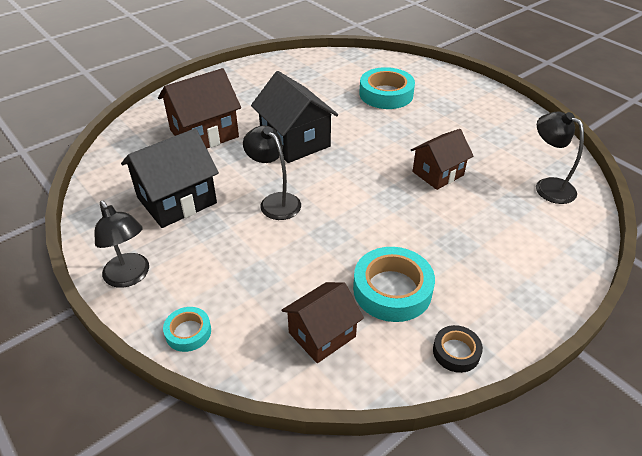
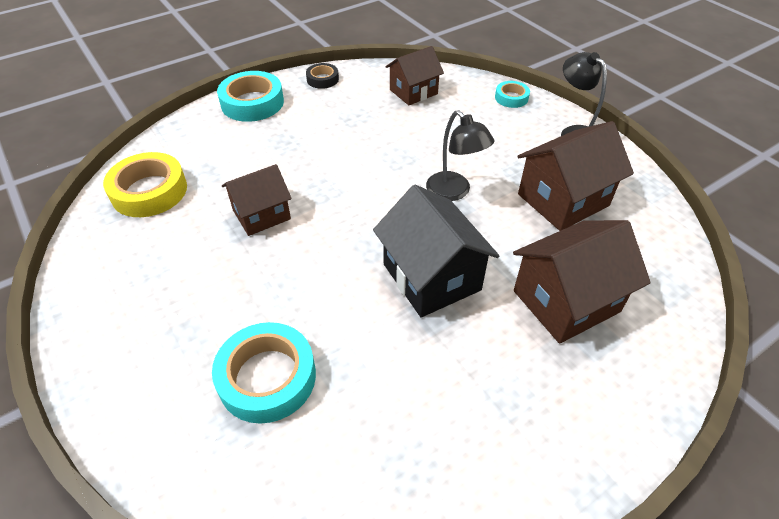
camera: 175 degrees left, 5 degrees up
black house [121,128,219,228] -> brown house [518,121,634,231]
turquoise tape [353,247,435,322] -> turquoise tape moved to [217,71,284,122]
black lamp [536,111,584,204] -> yellow tape [103,152,187,217]

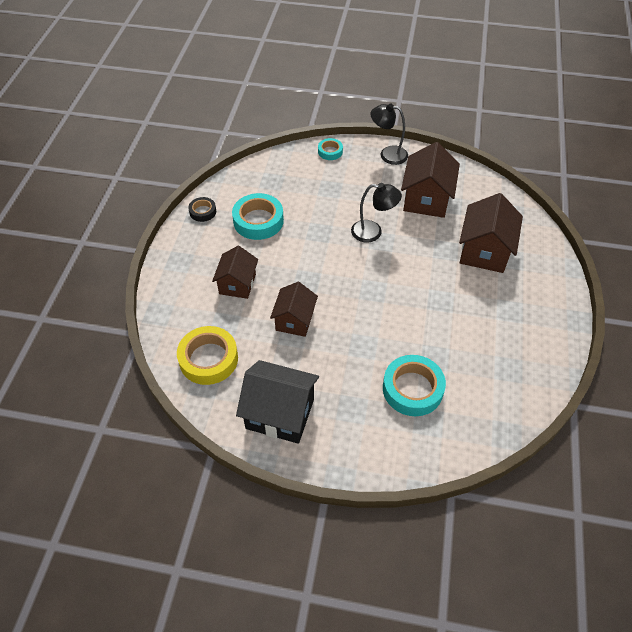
camera: 45 degrees left, 5 degrees up
turquoise tape [217,71,284,122] -> turquoise tape moved to [232,193,284,240]
black house [373,185,499,317] -> black house moved to [236,360,319,444]
brown house [386,46,444,105] -> brown house moved to [212,246,258,299]

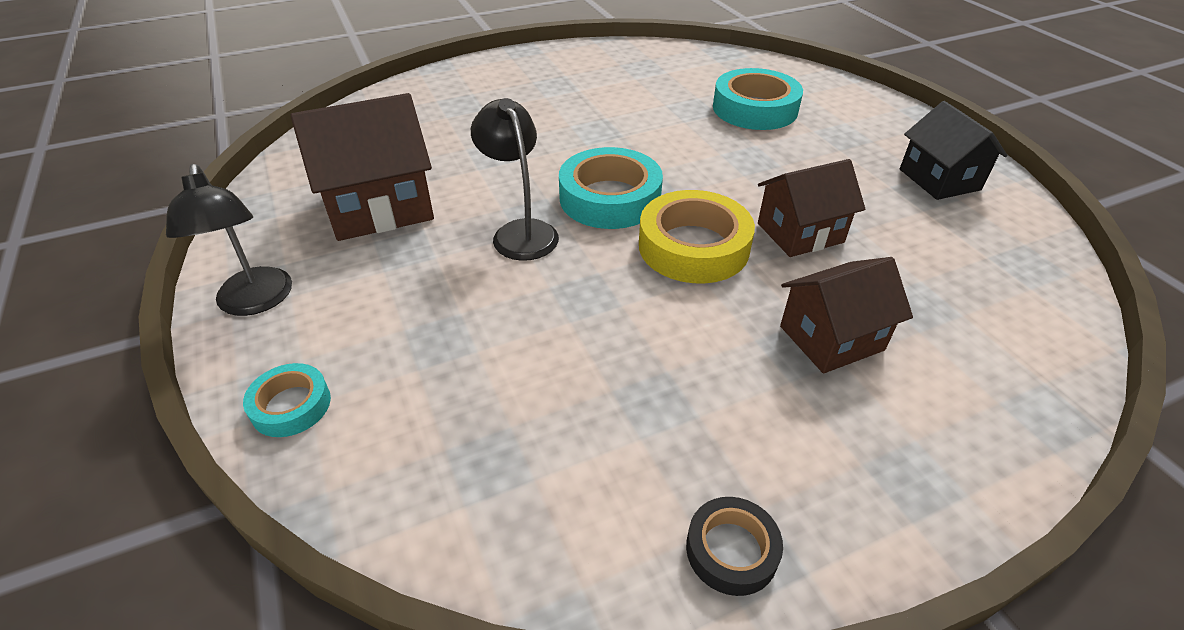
camera: 125 degrees left, 10 degrees down
yellow tape [177,326,238,385] -> yellow tape moved to [639,190,755,283]
turquoise tape [232,193,284,240] -> turquoise tape moved to [559,147,663,229]
black house [236,360,319,444] -> black house [900,101,1007,200], size x0.66
brown house [459,193,523,273] -> none

